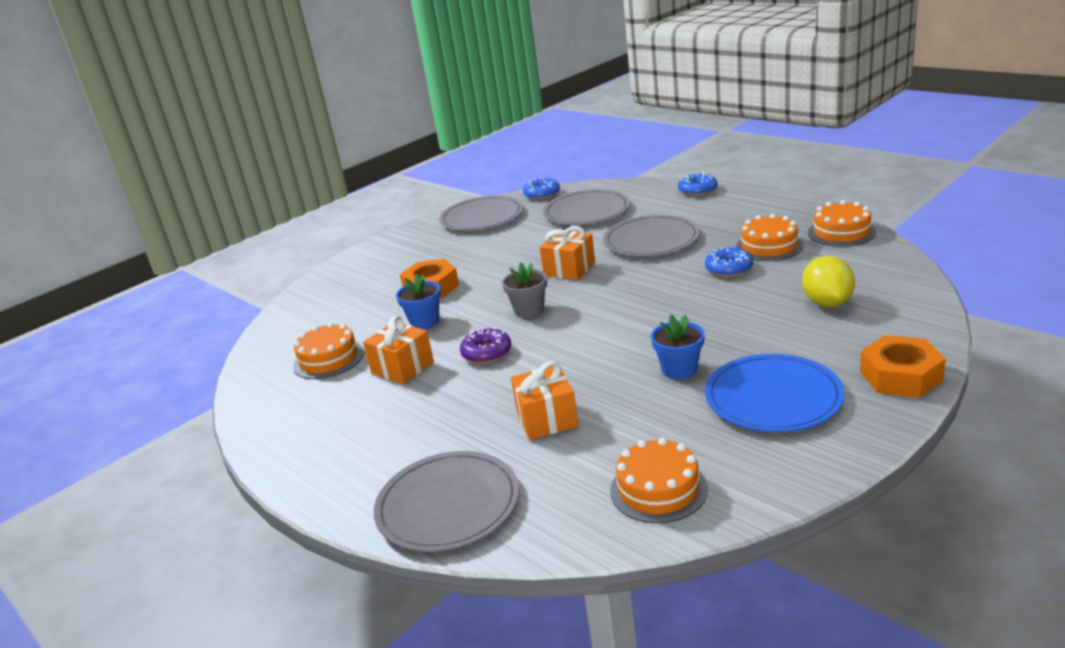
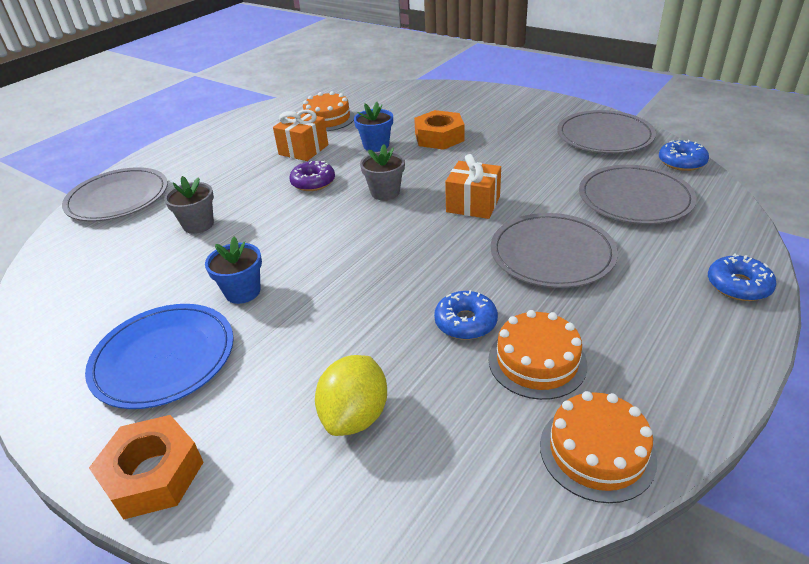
camera: 80 degrees right, 10 degrees up
orange gift [511,361,578,440] -> grey flower pot [164,176,214,234]
orange cake [610,438,708,523] -> none
yellow lemon [802,256,855,307] -> yellow lemon turned 60 degrees counterclockwise [315,355,387,436]

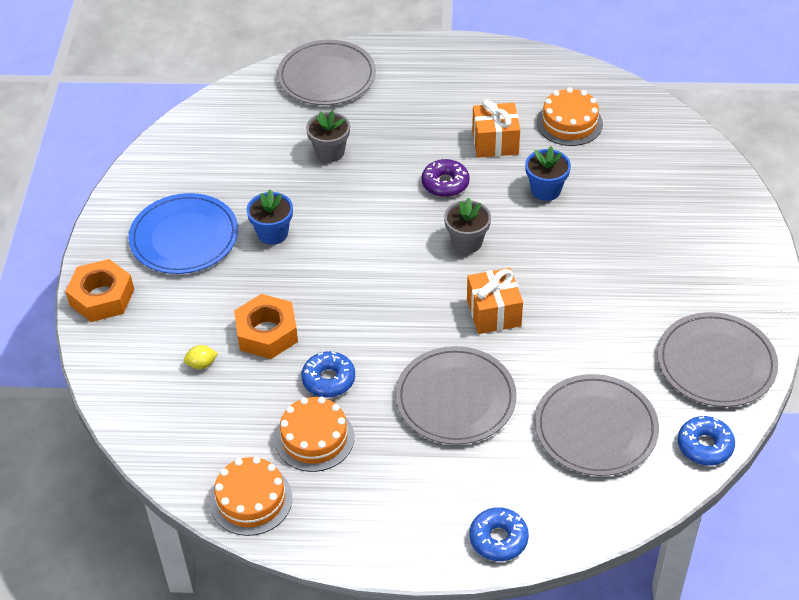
camera: 55 degrees right, 10 degrees up
yellow lemon [315,355,387,436] -> yellow lemon [184,345,218,369], size x0.48
orange nut [414,110,464,150] -> orange nut moved to [234,294,298,359]

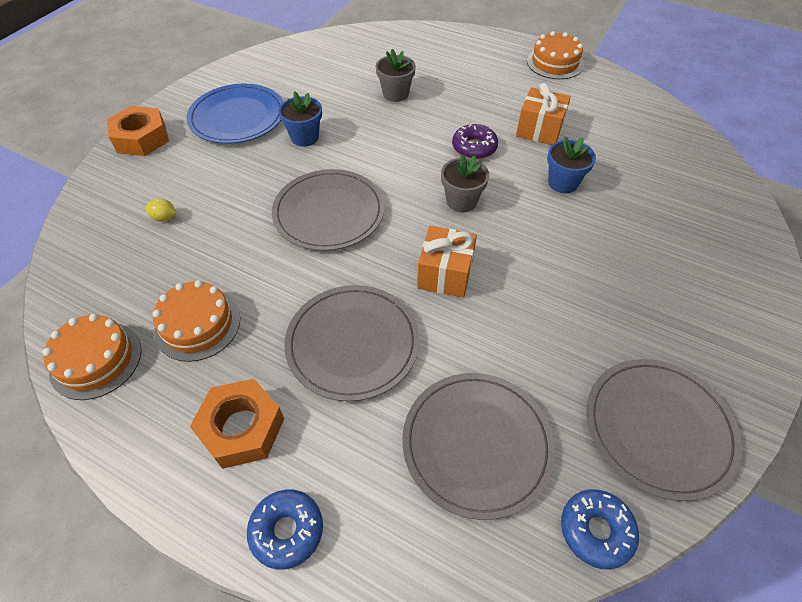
camera: 25 degrees right, 5 degrees up
orange nut [234,294,298,359] -> orange nut moved to [190,379,284,469]
grey plate [277,40,376,105] -> grey plate moved to [272,169,385,251]
blue donut [301,351,355,397] -> none
orange cake [537,87,603,146] -> orange cake moved to [527,31,584,79]

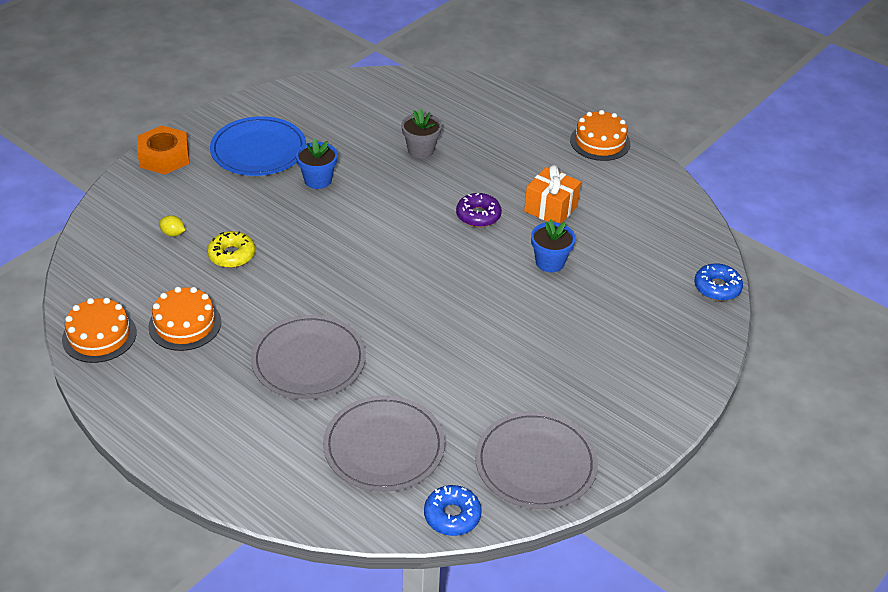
camera: 10 degrees right, 10 degrees down
orange nut [190,379,284,469] -> none
blue donut [247,489,323,570] -> blue donut moved to [694,263,743,301]
grey plate [272,169,385,251] -> none
orange gift [417,226,477,298] -> none
grey flower pot [441,154,489,212] -> none
none -> yellow donut [207,231,255,268]

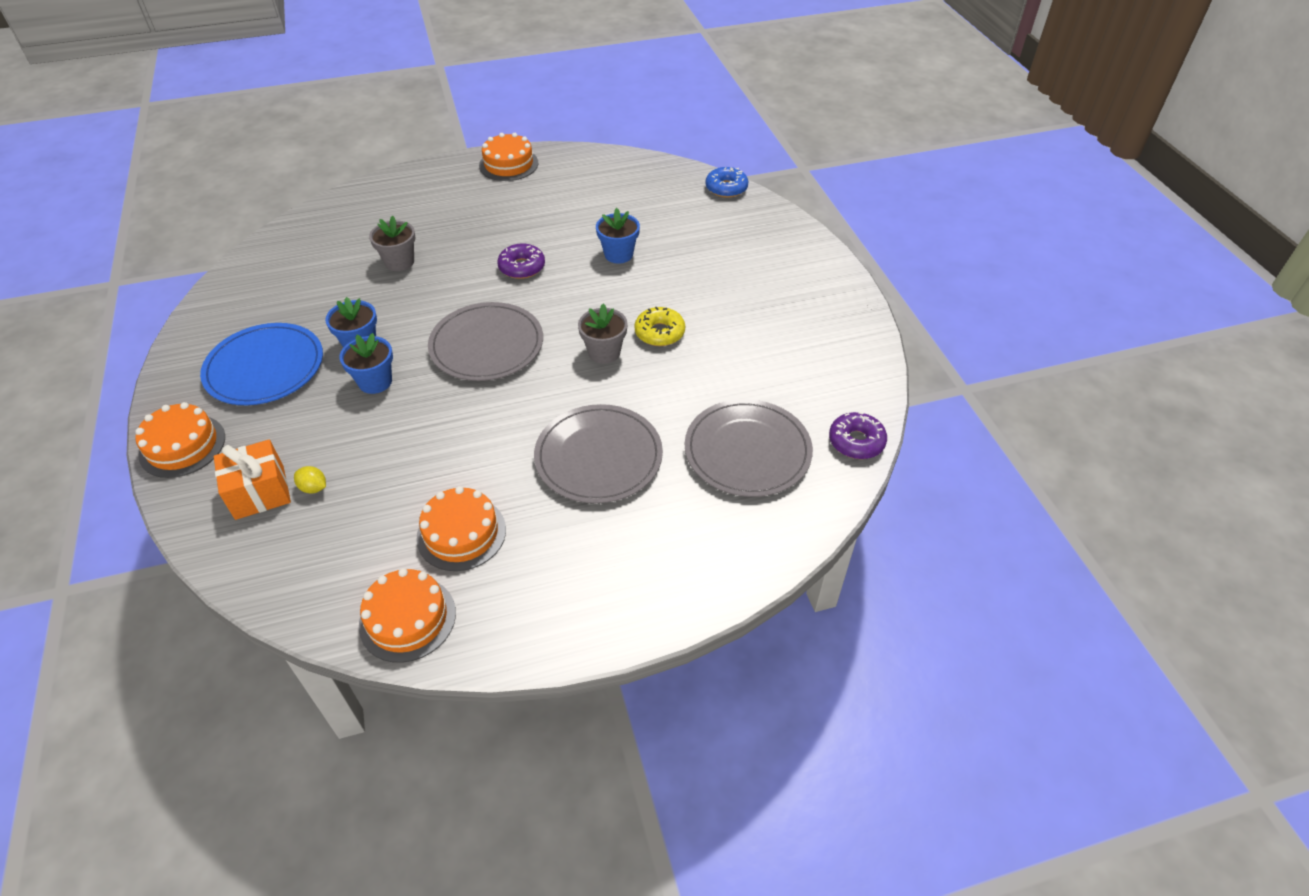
camera: 55 degrees left, 5 degrees up
orange nut [137,126,189,174] -> orange cake [135,402,225,478]
yellow lemon [159,215,185,237] -> yellow lemon turned 60 degrees clockwise [294,466,326,494]
yellow donut [207,231,255,268] -> yellow donut moved to [634,307,685,346]
blue donut [424,485,482,536] -> purple donut [829,412,887,459]
grey plate [475,411,598,510] -> grey plate moved to [428,302,543,381]
orange gift [524,165,581,223] -> orange gift moved to [214,440,291,520]
none -> blue flower pot [340,333,393,394]
none -> grey flower pot [578,304,628,364]

